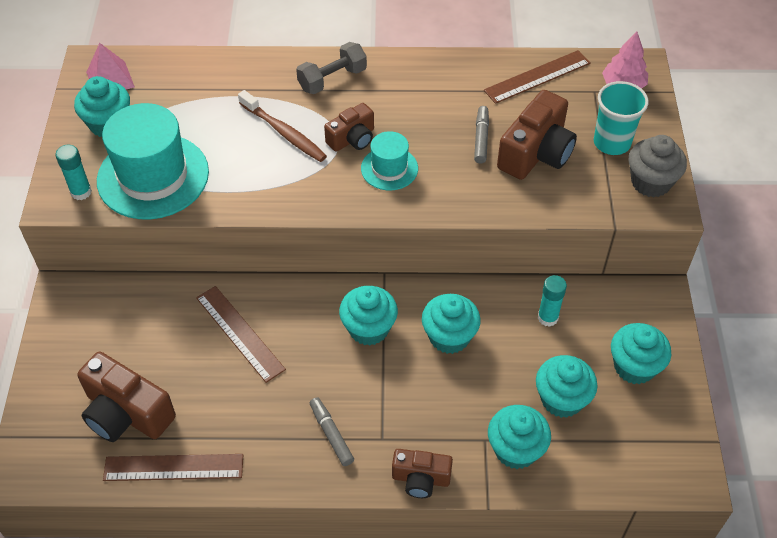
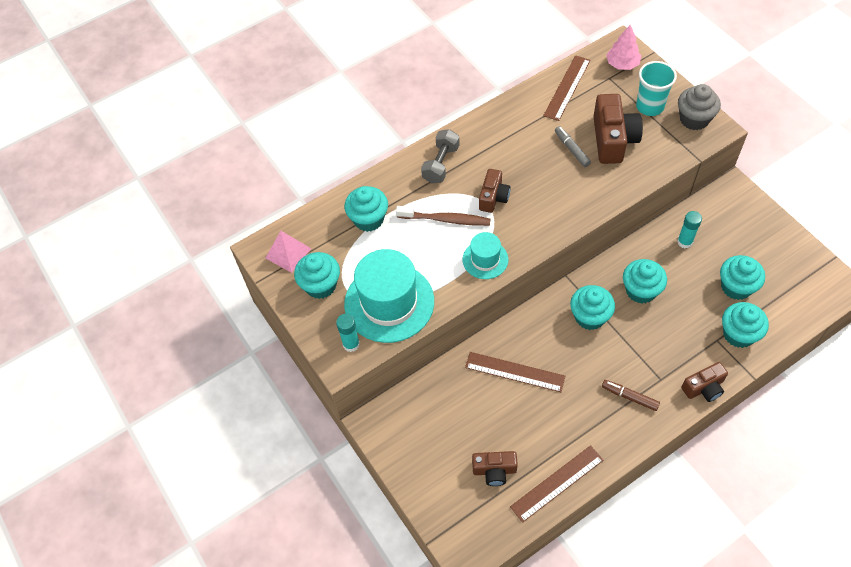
camera: 30 degrees left, 5 degrees up
brown camera [77,352,176,442] -> brown camera [472,451,518,486], size x0.60
grey marker [310,397,354,466] -> brown marker [602,380,660,411]
turquoise hat [361,131,418,190] -> turquoise hat moved to [463,232,508,279]
turquoise cupcake [611,323,671,384] -> turquoise cupcake moved to [344,186,388,232]

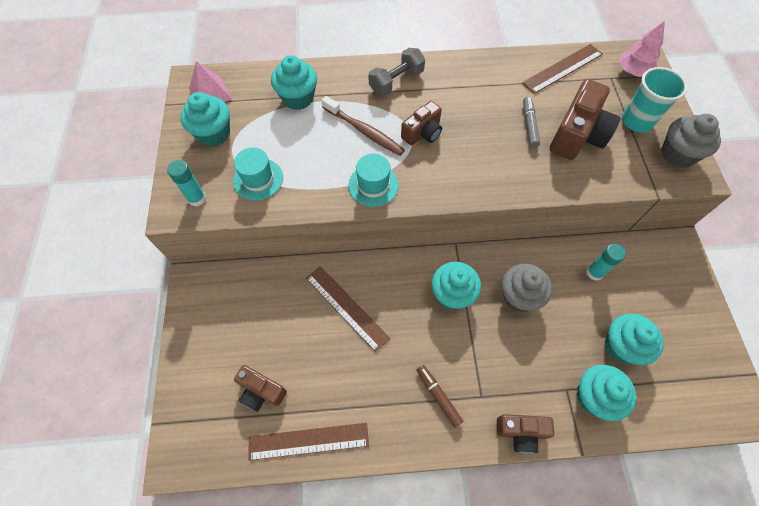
camera: 25 degrees right, 5 degrees up
turquoise hat [344,249,434,343] -> turquoise hat [233,147,283,200], size x0.52
turquoise cupcake [623,259,667,303] -> grey cupcake [502,264,552,312]

